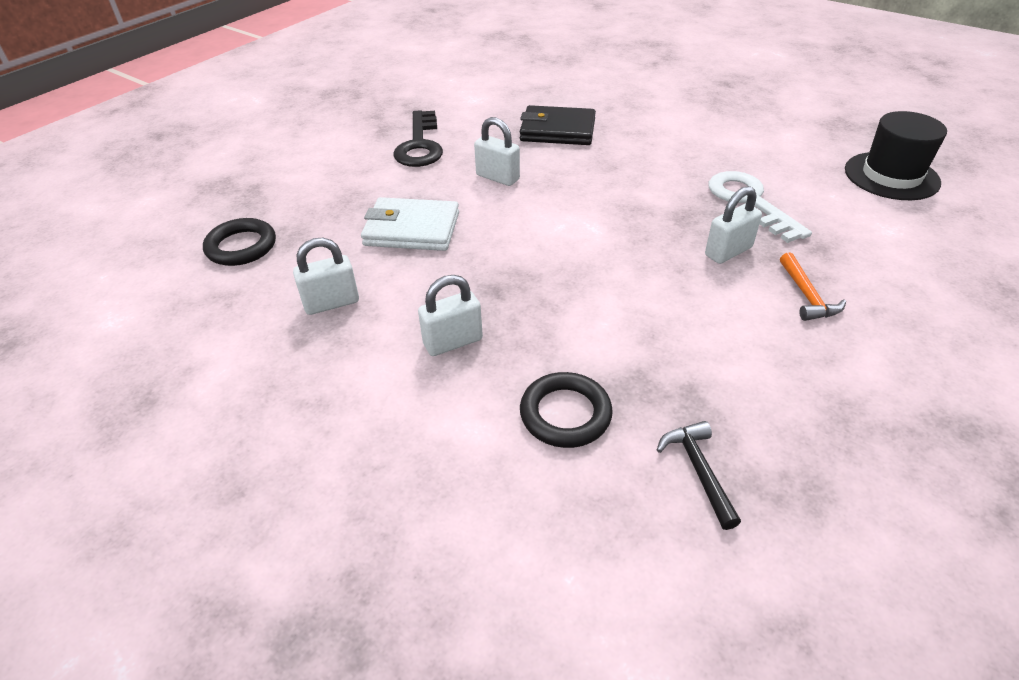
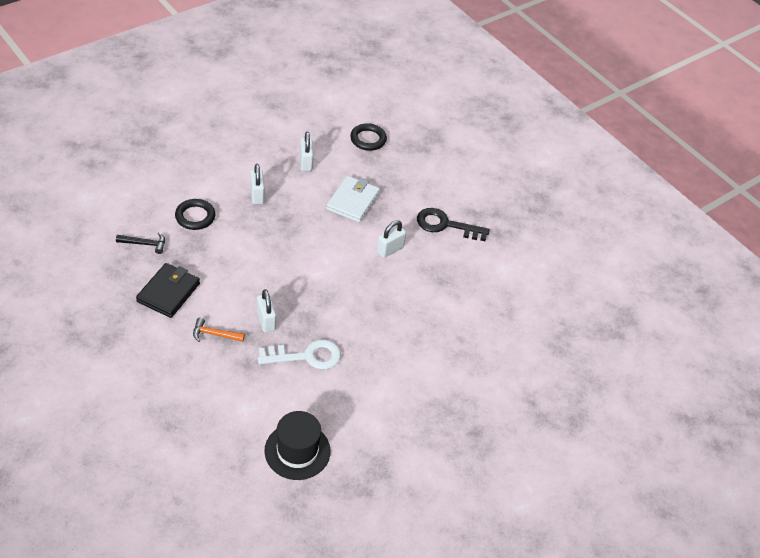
camera: 100 degrees right, 5 degrees up
black wallet [520,105,596,145] -> black wallet moved to [136,263,200,318]

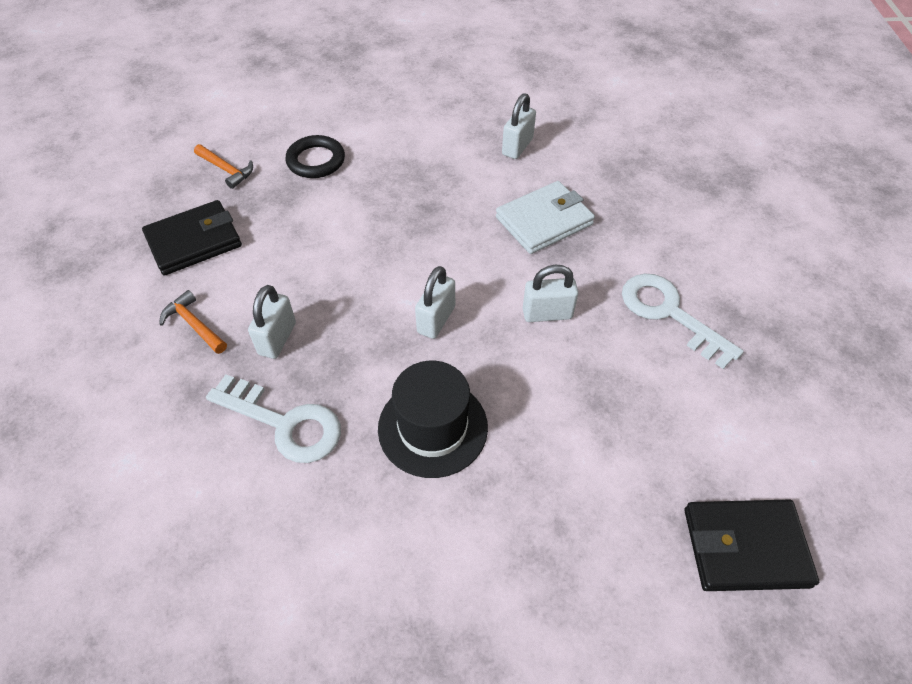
camera: 40 degrees right, 5 degrees up
black hammer [116,232,165,254] -> orange hammer [194,144,253,189]
white padlock [250,164,265,204] -> white padlock moved to [415,266,455,339]
black hat [264,411,331,480] -> black hat moved to [378,361,488,478]
black ring [350,123,387,151] -> none
black key [417,208,490,241] -> white key [622,274,744,369]
none -> black wallet [684,499,819,591]

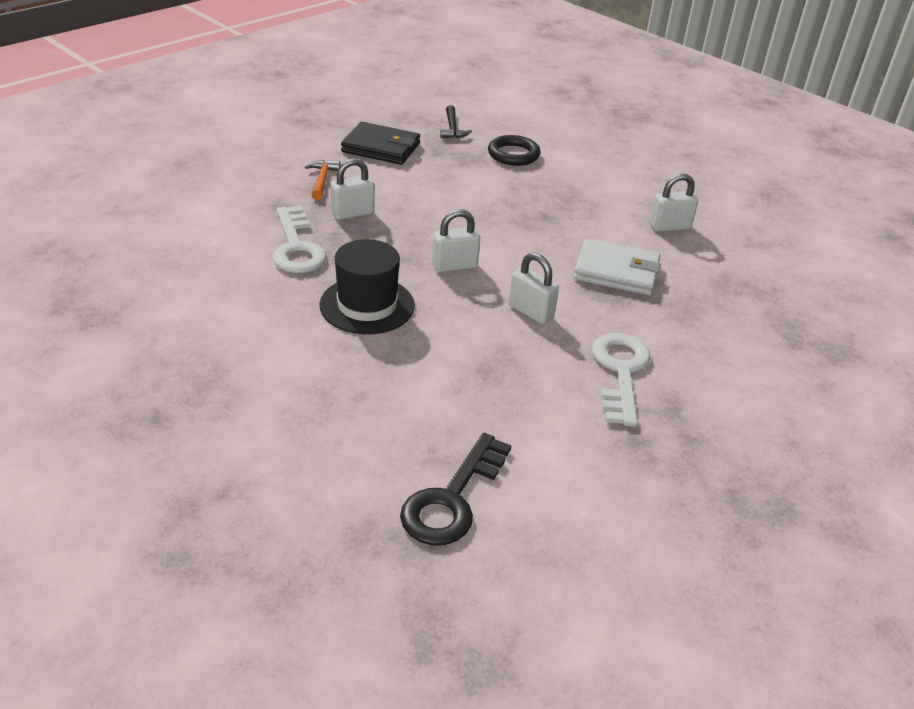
camera: 45 degrees right, 15 degrees down
orange hammer [194,144,253,189] -> black hammer [440,105,472,138]
black wallet [684,499,819,591] -> black key [400,433,511,546]

